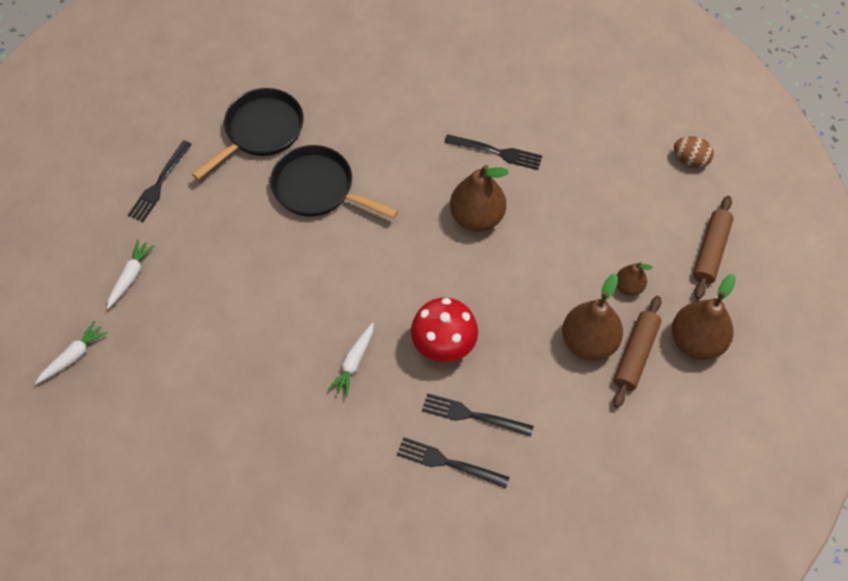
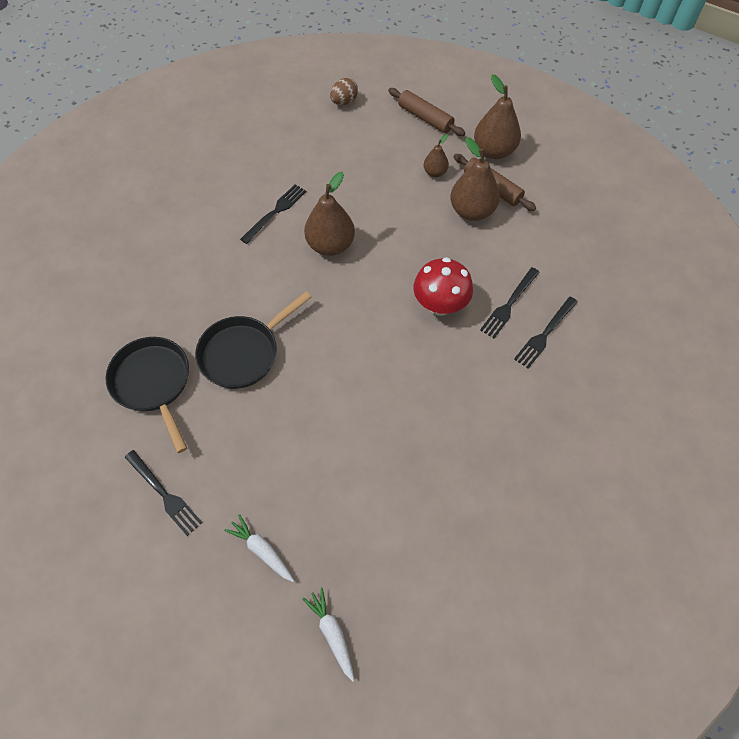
camera: 70 degrees left, 0 degrees up
white carrot [328,323,374,398] -> none

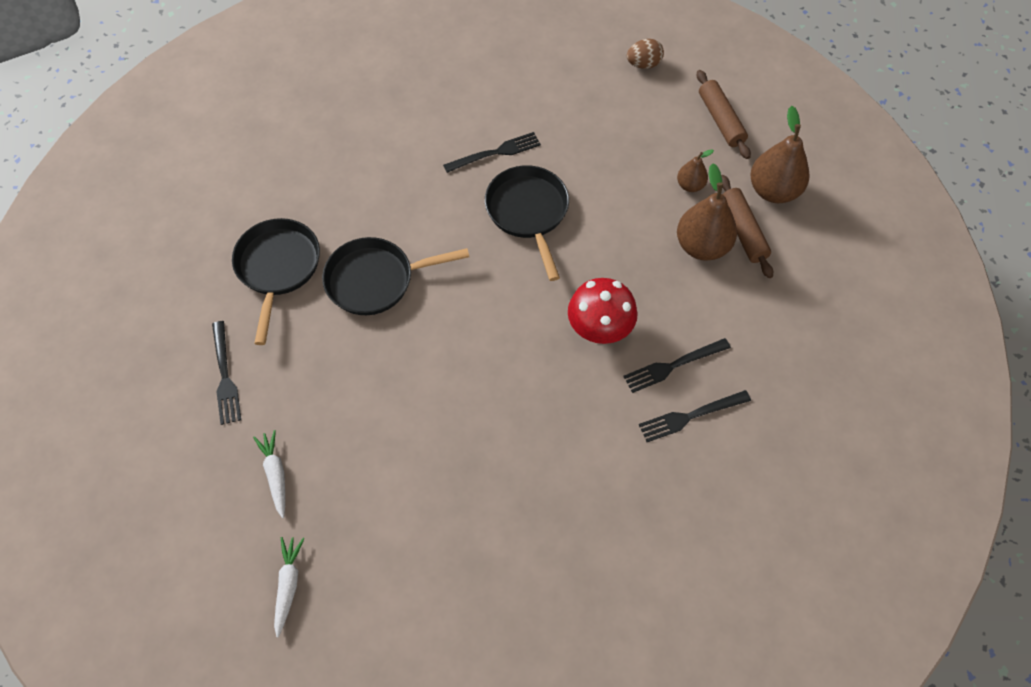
camera: 30 degrees right, 0 degrees up
brown pear [304,172,355,256] -> black pan [485,165,569,281]

